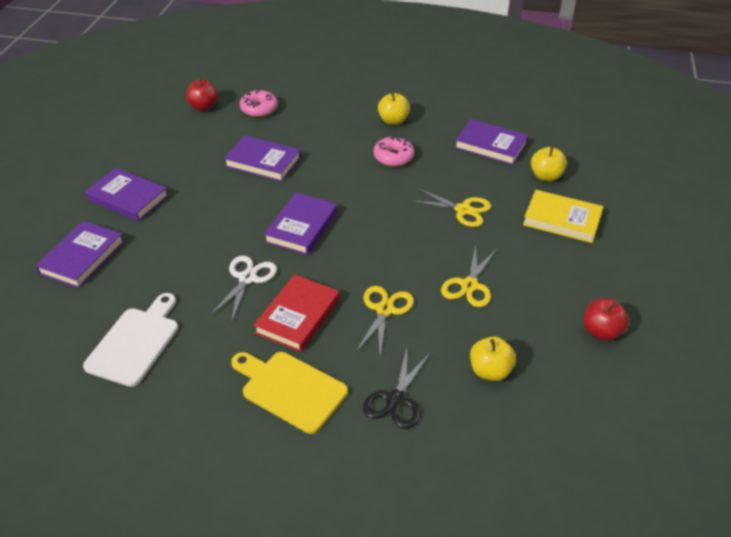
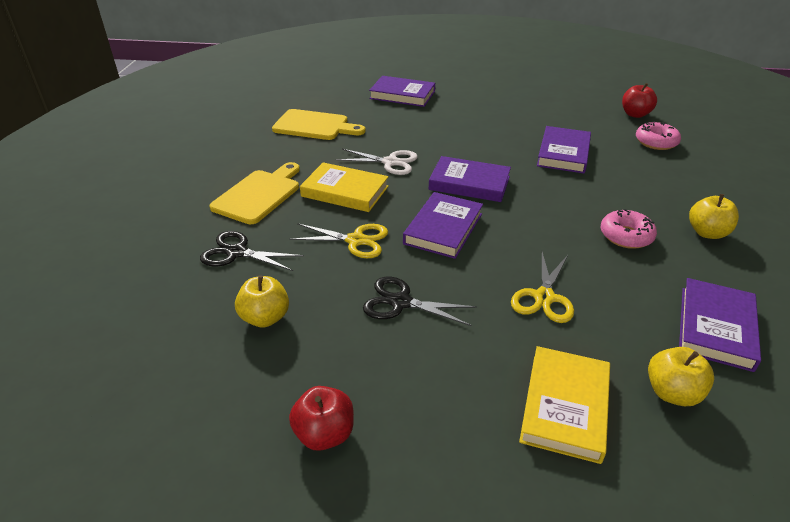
camera: 85 degrees right, 5 degrees down
white cutting board [83,293,178,387] -> yellow cutting board [272,109,365,140]
purple book [85,168,169,222] -> purple book moved to [403,192,483,259]
red book [253,274,340,352] -> yellow book [300,162,389,212]
yellow scissors [441,245,497,307] -> black scissors [363,277,477,326]

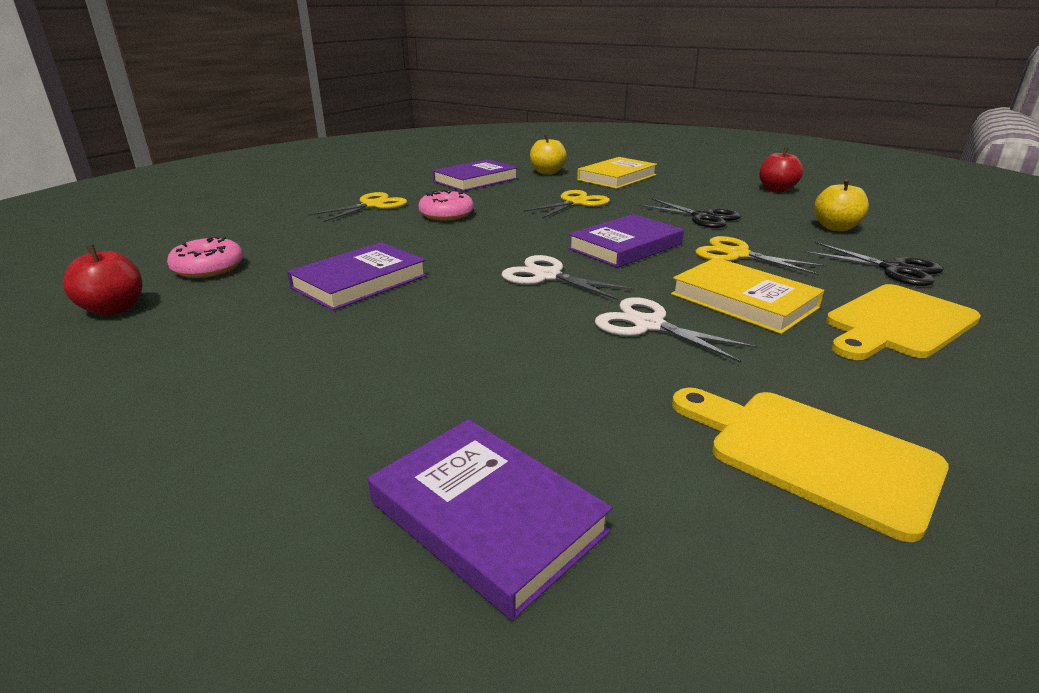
camera: 155 degrees left, 10 degrees down
purple book [428,156,511,202] -> white scissors [501,255,634,300]
yellow apple [689,194,739,239] -> yellow scissors [309,192,407,222]

